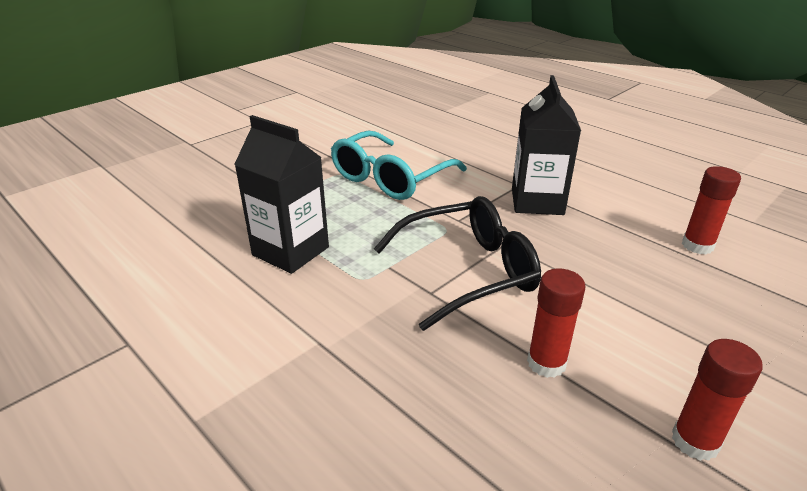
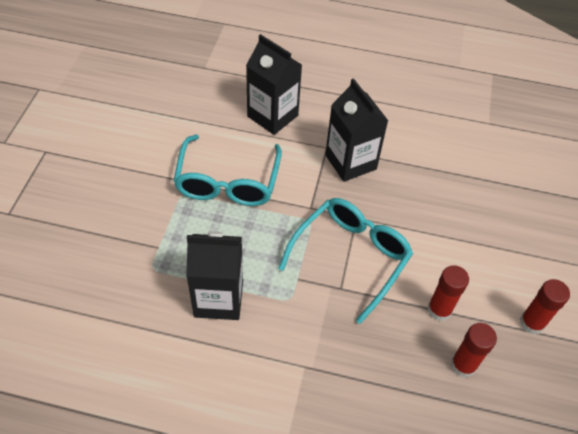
camera: 35 degrees left, 20 degrees up
black glasses [374,196,541,331] -> turquoise glasses [278,198,413,324]
red glue stick [682,166,741,254] -> red glue stick moved to [451,323,497,378]
none -> black carton [246,34,302,135]

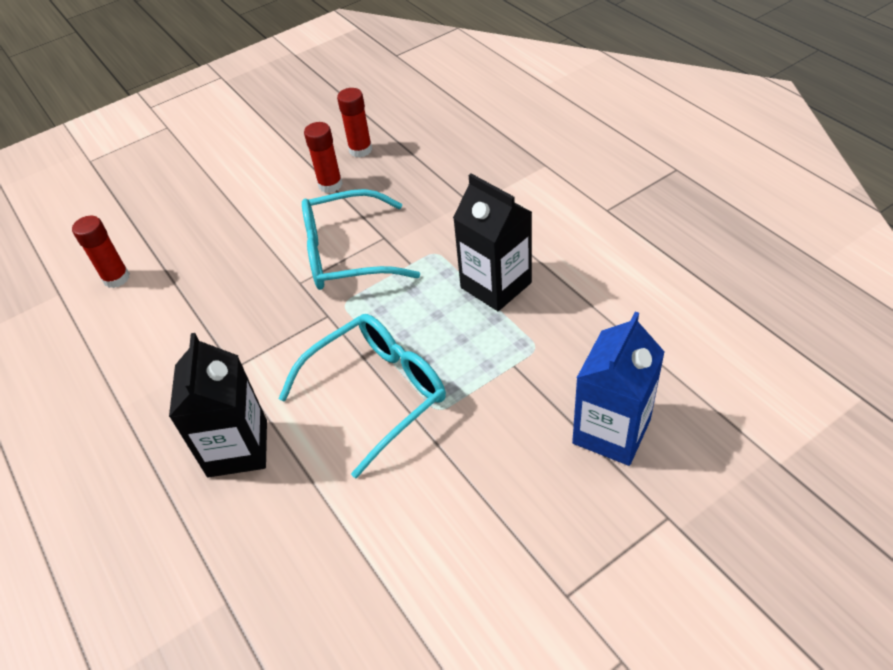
camera: 130 degrees left, 5 degrees down
black carton [325,78,388,182] -> none
red glue stick [520,279,570,334] -> red glue stick moved to [72,216,130,288]
none -> blue carton [572,312,665,466]

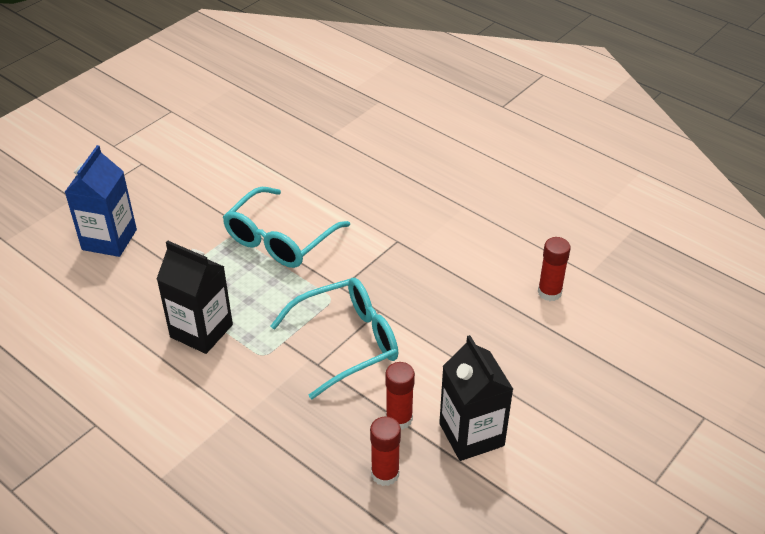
camera: 160 degrees right, 5 degrees down
black carton [169,333,267,477] -> black carton moved to [439,335,513,461]

